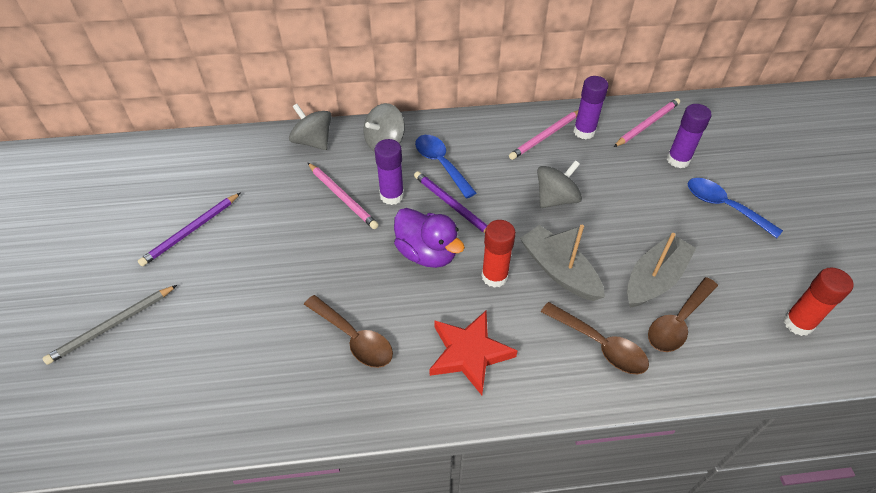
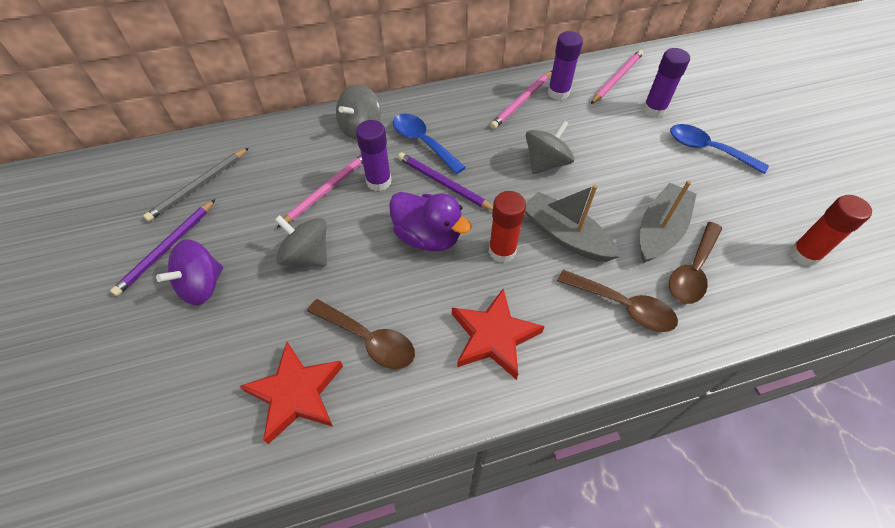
camera: 10 degrees left, 5 degrees up
grey pencil [42,285,177,365] -> grey pencil moved to [143,148,249,222]
grey spinning top [289,104,332,150] -> grey spinning top moved to [275,215,327,266]
pink pencil [308,163,379,229] -> pink pencil turned 90 degrees counterclockwise [277,155,363,228]
none -> purple spinning top [156,239,223,305]
none -> red star [239,342,343,444]

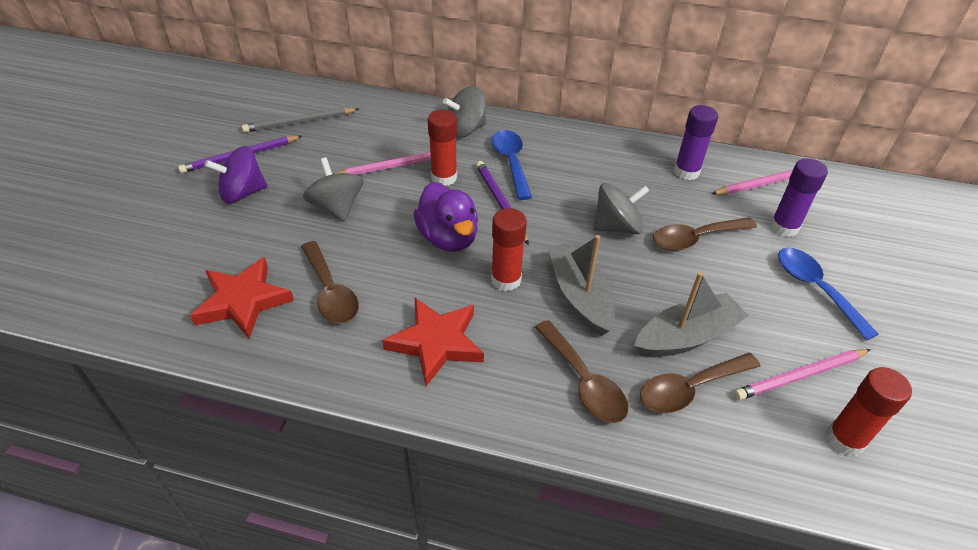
camera: 30 degrees right, 10 degrees down
purple glue stick [356,120,392,191] -> red glue stick [428,110,457,186]
pink pencil [490,71,552,129] -> pink pencil moved to [734,349,871,400]
none -> brown spoon [653,217,757,251]

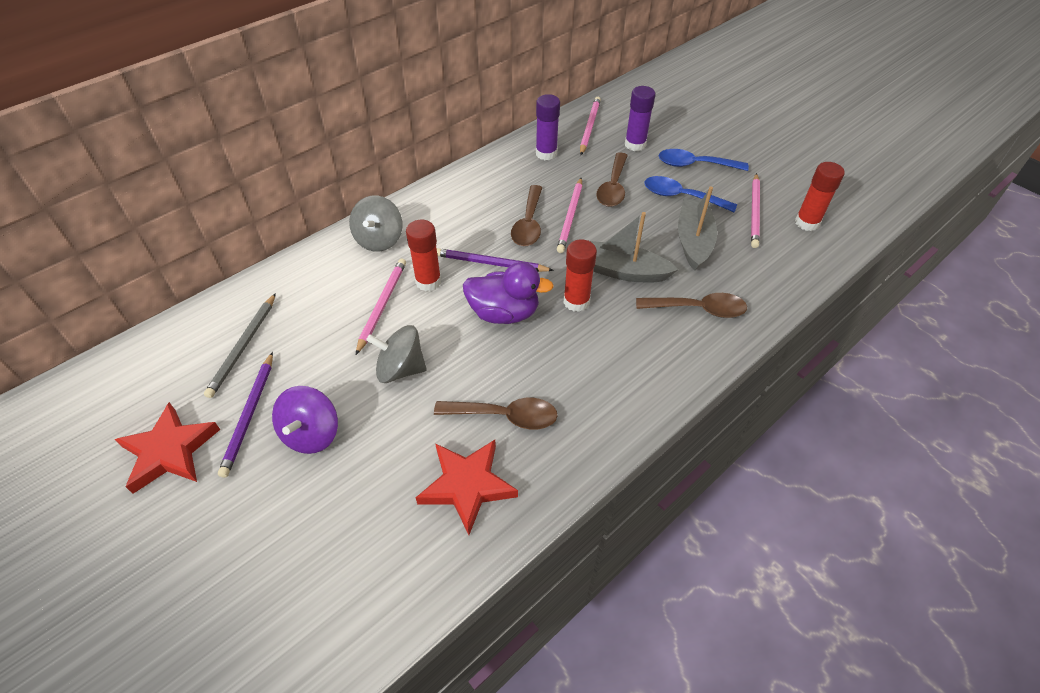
camera: 55 degrees left, 5 degrees up
red star [382,298,484,386] -> red star moved to [115,402,220,494]
blue spoon [492,130,532,200] -> blue spoon moved to [644,176,737,212]
grey spinning top [593,183,649,234] -> pink pencil [557,177,582,253]
brown spoon [640,353,761,413] -> brown spoon moved to [511,185,542,246]

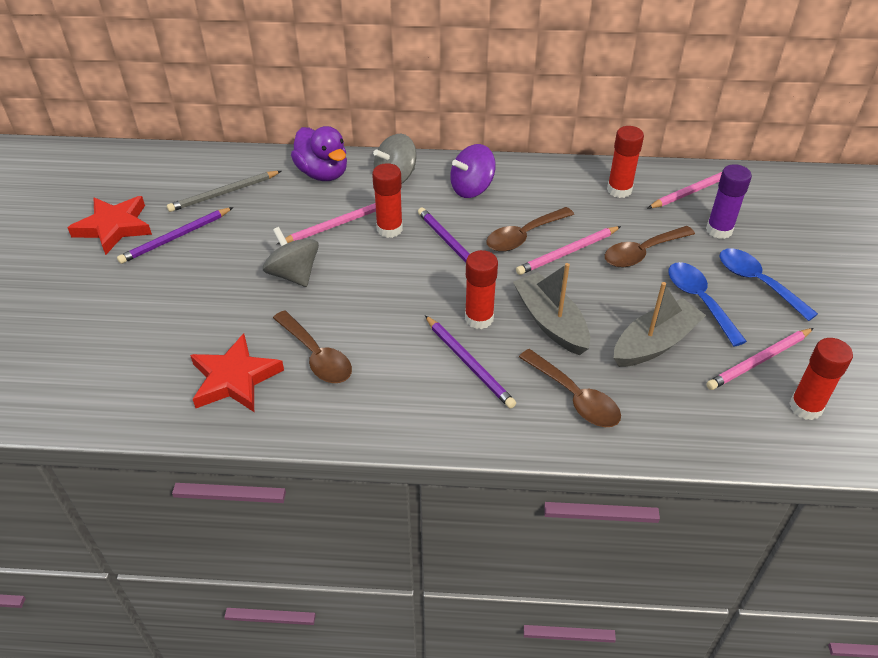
camera: 45 degrees right, 5 degrees down
purple spinning top [272,386,338,454] -> purple spinning top moved to [450,144,496,198]
purple duck [463,262,554,324] -> purple duck moved to [291,126,347,181]
purple glue stick [536,94,560,160] -> red glue stick [607,126,644,198]
none -> purple pencil [425,315,516,409]

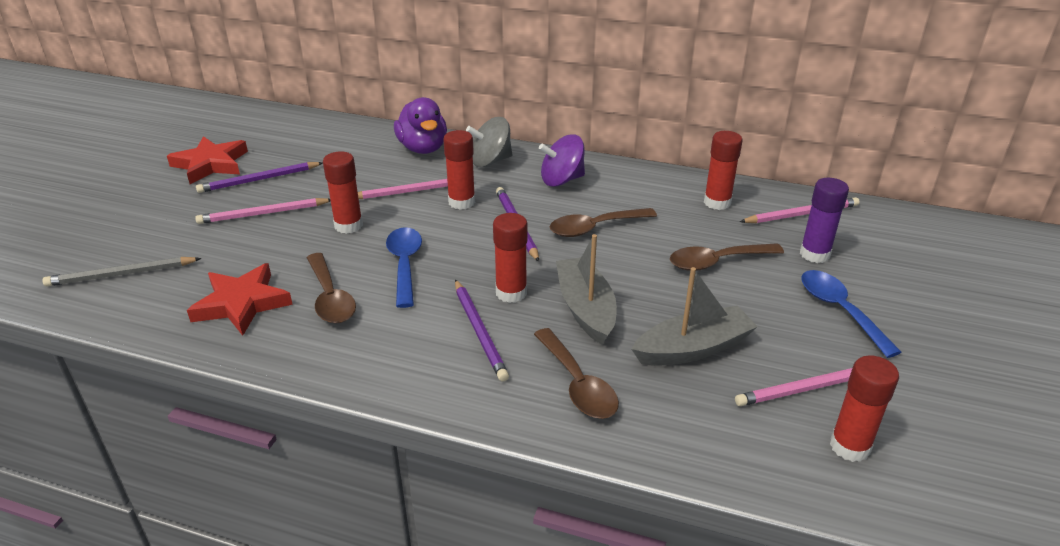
camera: 15 degrees right, 10 degrees down
grey pencil [167,171,281,212] -> grey pencil moved to [42,257,201,286]
grey spinning top [262,227,319,287] -> red glue stick [323,151,363,234]
pink pencil [516,226,621,275] -> pink pencil moved to [195,198,331,224]
blue spoon [668,262,747,347] -> blue spoon moved to [386,227,422,308]

